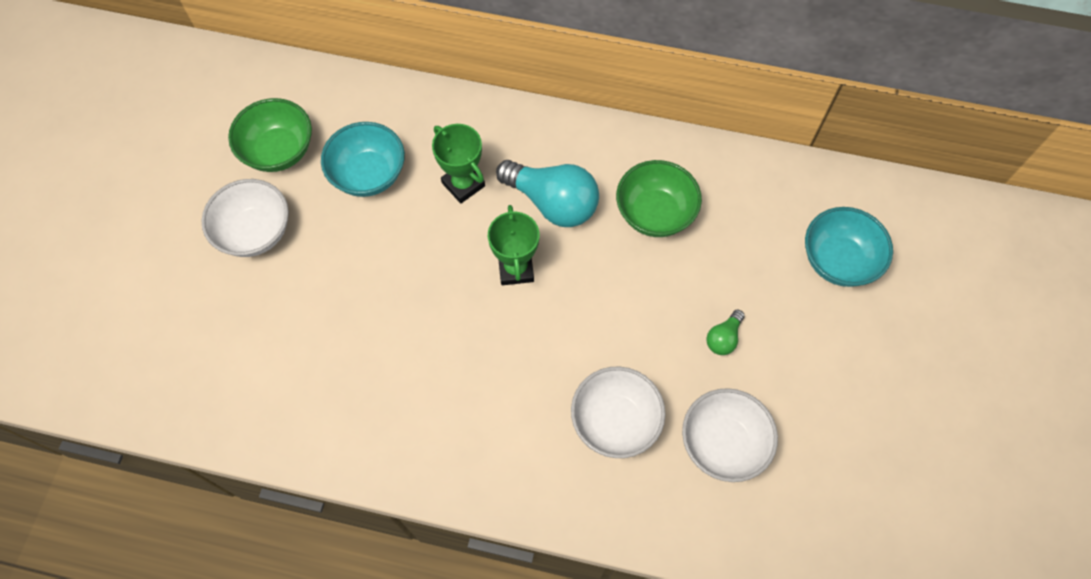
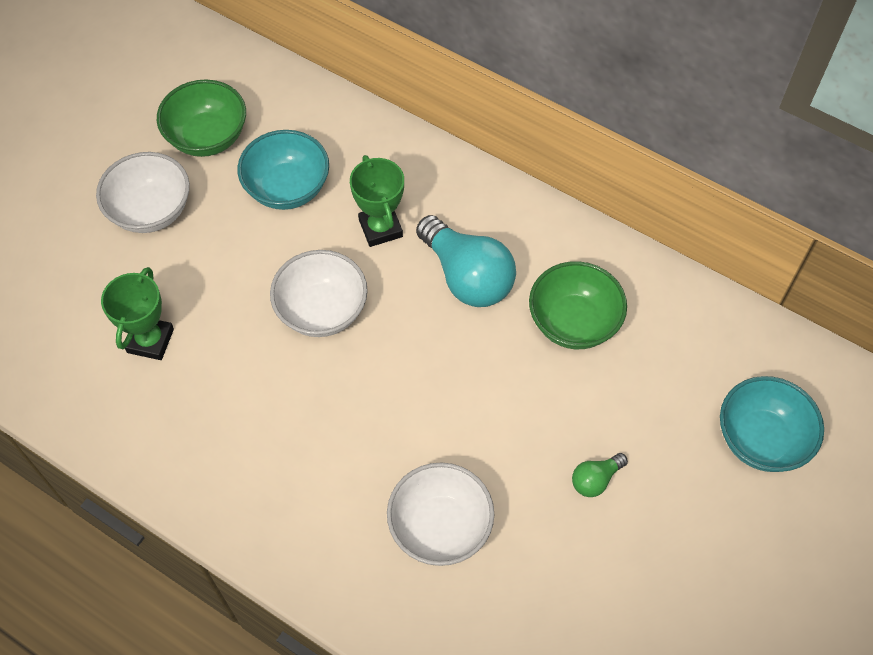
camera: 20 degrees right, 5 degrees down
green trophy [488,205,539,285] -> green trophy moved to [101,267,174,360]
white bowl [682,388,778,482] -> white bowl moved to [270,250,368,337]

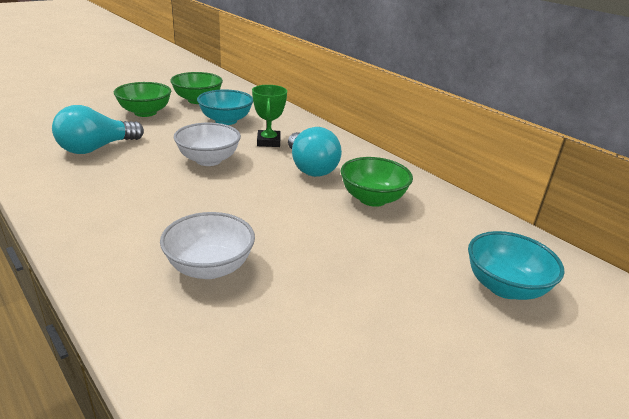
camera: 15 degrees right, 30 degrees down
white bowl [96,152,190,233] -> green bowl [114,82,171,117]
green trophy [101,267,174,360] -> turquoise light bulb [52,105,144,154]
green light bulb [572,453,628,497] -> none

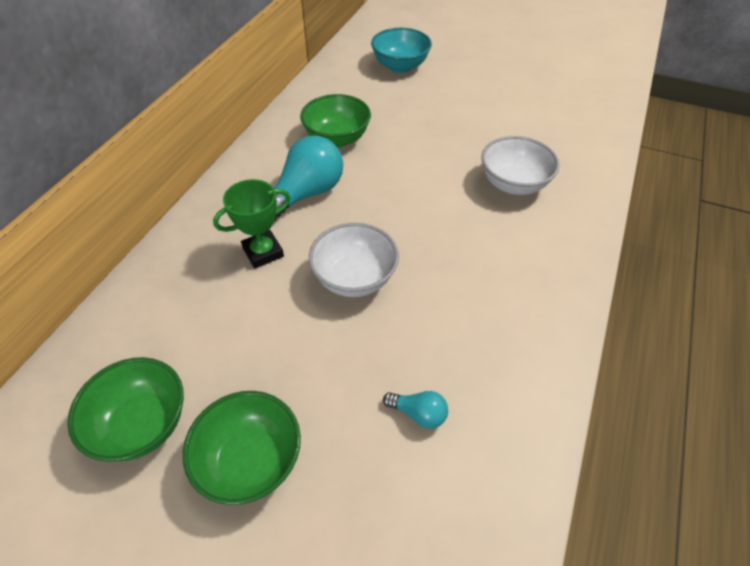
camera: 115 degrees left, 20 degrees up
turquoise light bulb [52,105,144,154] -> turquoise light bulb [383,391,448,429], size x0.47
turquoise bowl [197,90,253,125] -> none

